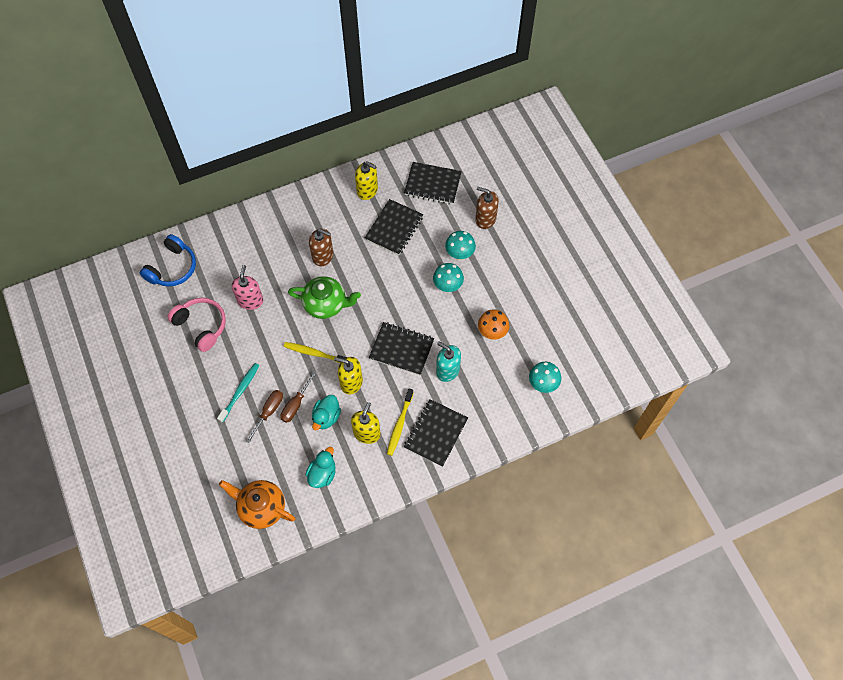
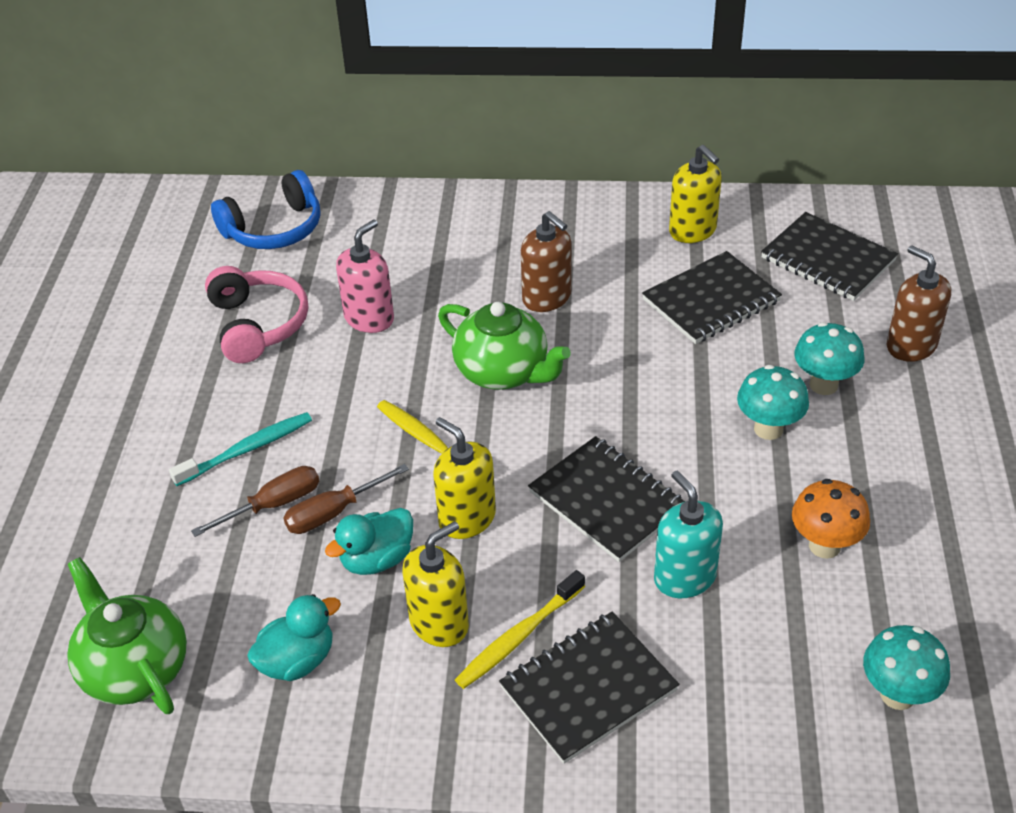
camera: 30 degrees right, 20 degrees down
orange teapot [219,480,295,529] -> green teapot [67,557,187,714]

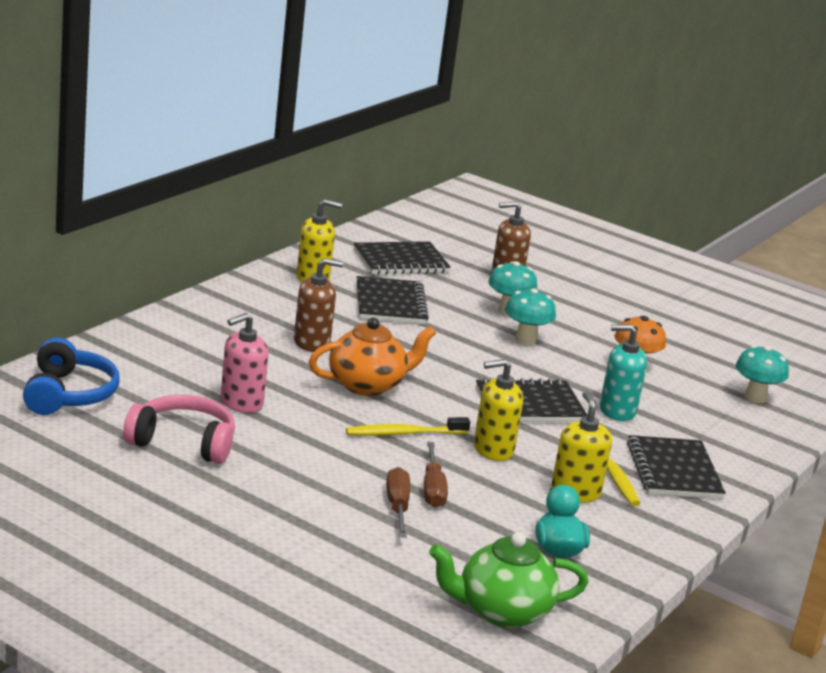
camera: 65 degrees left, 20 degrees down
turquoise toothbrush [169,412,312,486] -> none
turquoise duck [325,508,413,575] -> none
pink soap dispenser [336,220,394,333] -> pink soap dispenser turned 105 degrees counterclockwise [221,313,269,413]
green teapot [438,302,571,390] -> orange teapot [309,317,436,396]

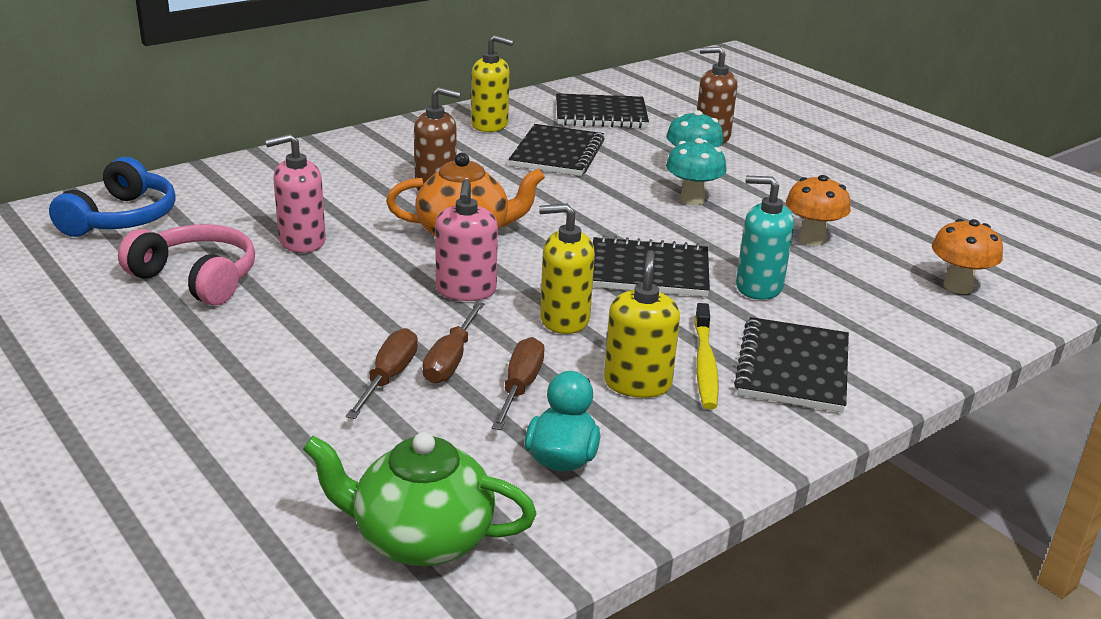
camera: 20 degrees right, 5 degrees up
yellow toothbrush [346,417,470,436] -> pink soap dispenser [435,180,498,301]
turquoise mushroom [736,345,789,404] -> orange mushroom [932,219,1003,294]
none -> brown screwdriver [492,337,544,430]

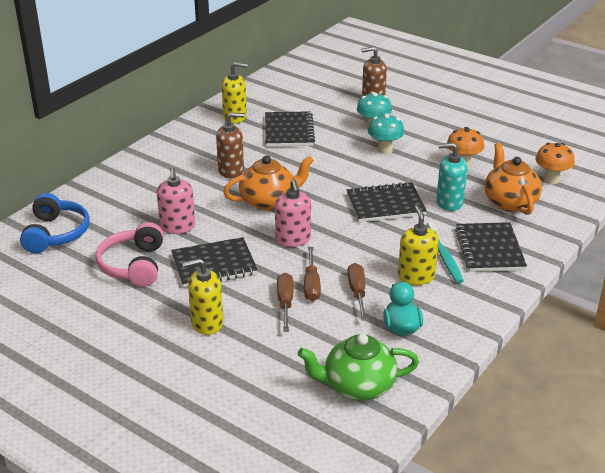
camera: 15 degrees left, 5 degrees up
pink headphones [118,224,255,306] -> pink headphones turned 105 degrees counterclockwise [96,222,164,287]
pink soap dispenser [265,134,326,253] -> pink soap dispenser turned 60 degrees counterclockwise [157,167,195,234]
yellow soap dispenser [539,204,595,334] -> yellow soap dispenser moved to [182,258,223,335]
black notebook [556,93,649,128] -> black notebook moved to [171,237,258,288]
yellow toothbrush [694,303,719,409] -> turquoise toothbrush [427,221,464,283]
none -> orange teapot [484,143,542,215]

